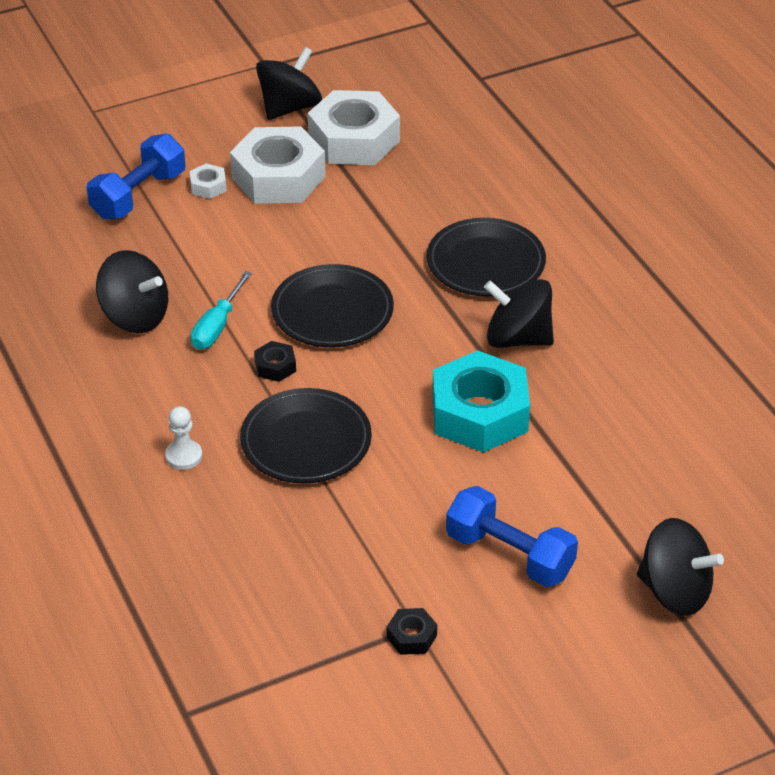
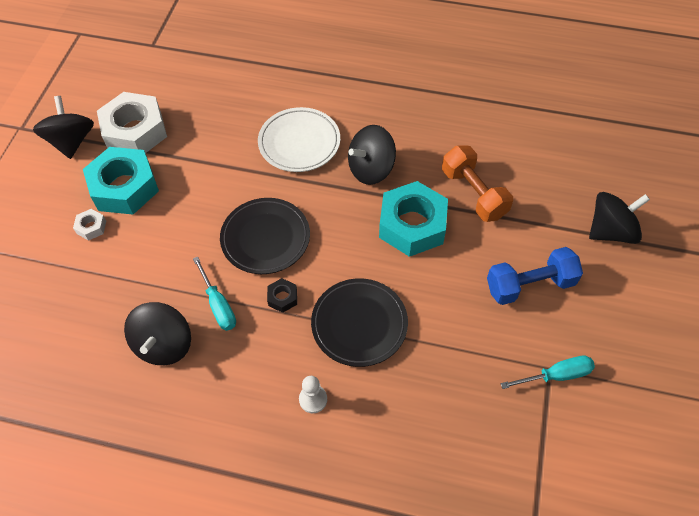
camera: 50 degrees left, 15 degrees up
blue dumbbell [87,134,185,220] -> none
black spinning top [96,250,168,333] -> black spinning top turned 120 degrees clockwise [124,302,191,365]
white nut [230,126,326,204] -> turquoise nut [83,147,159,215]
black nut [387,608,437,655] -> turquoise screwdriver [500,356,595,389]
black plate [427,218,546,297] -> white plate [258,107,340,172]
none -> orange dumbbell [442,145,513,222]

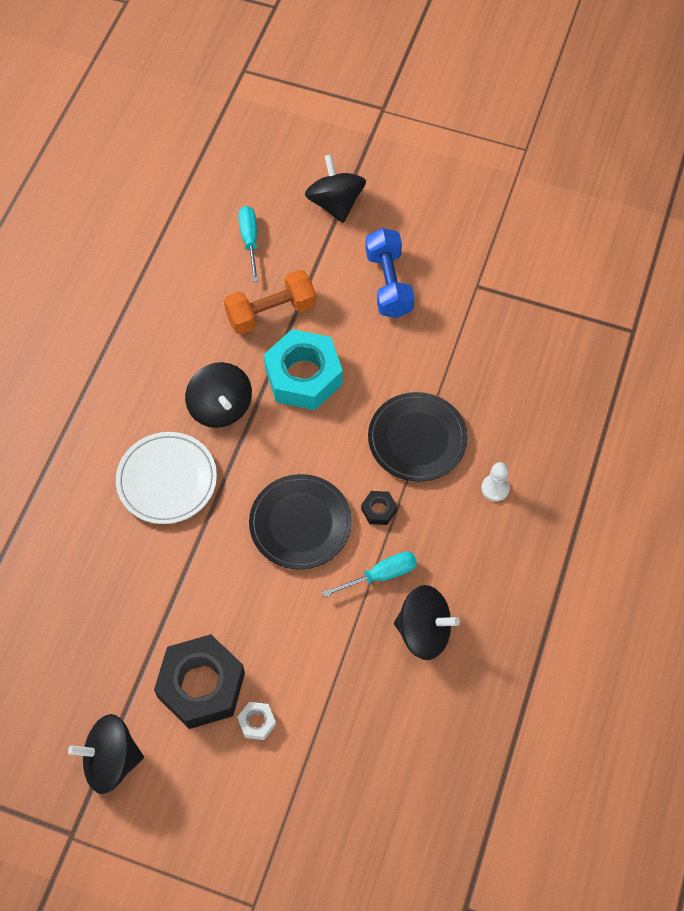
camera: 85 degrees left, 5 degrees up
turquoise nut [83,147,159,215] -> black nut [154,634,245,729]
white nut [97,92,167,153] -> none
turquoise screwdriver [500,356,595,389] -> turquoise screwdriver moved to [238,206,259,282]

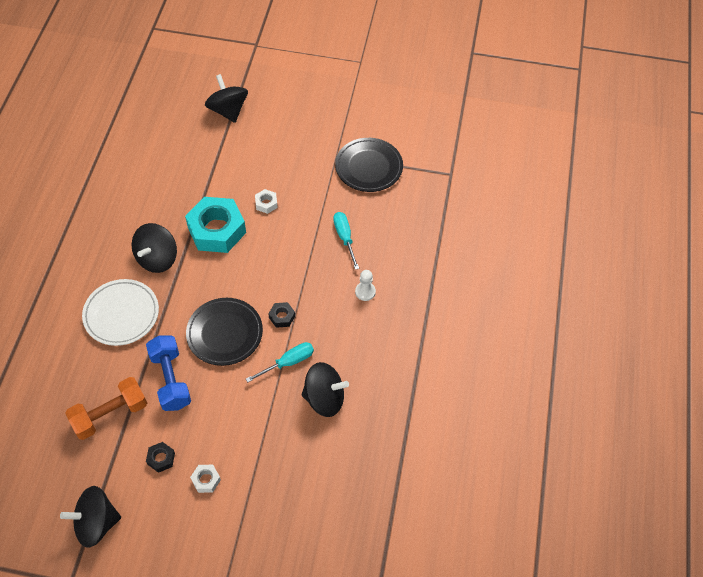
camera: 10 degrees left, 5 degrees down
black nut [154,634,245,729] -> black nut [146,442,175,473], size x0.42
black spinning top [185,362,252,428] -> black spinning top turned 60 degrees clockwise [132,223,177,273]
orange dumbbell [224,270,316,335] -> orange dumbbell moved to [65,377,147,440]
turquoise screwdriver [238,206,259,282] -> turquoise screwdriver moved to [333,212,359,270]
blue dumbbell [365,228,414,318] -> blue dumbbell moved to [146,335,191,411]
black plate [368,392,468,482] -> black plate moved to [335,138,403,192]
none -> white nut [255,189,278,214]

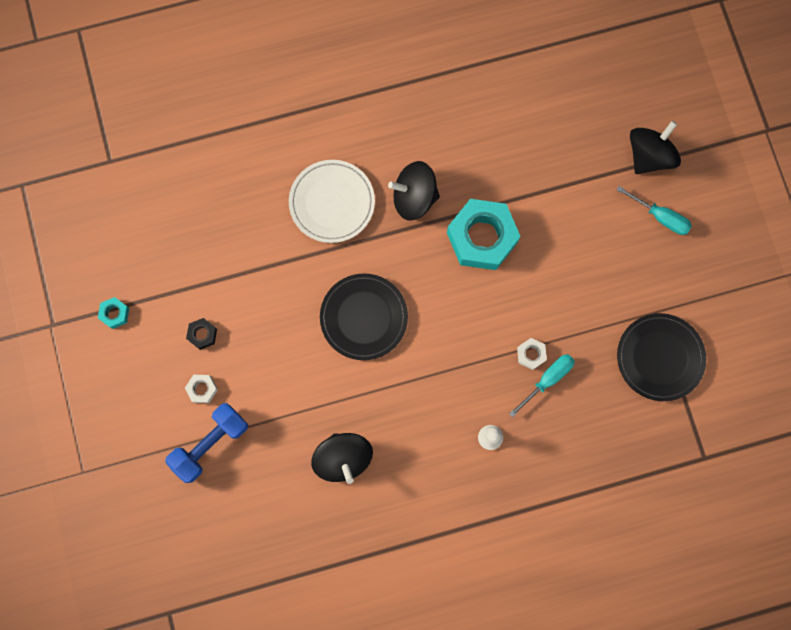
camera: 65 degrees right, 20 degrees up
black spinning top [60,486,121,548] -> turquoise nut [98,297,129,329]
orange dumbbell [65,377,147,440] -> none
blue dumbbell [146,335,191,411] -> blue dumbbell moved to [165,403,248,483]
turquoise screwdriver [246,342,314,382] -> turquoise screwdriver moved to [617,186,692,235]
white nut [255,189,278,214] -> white nut moved to [517,338,547,370]
black nut [268,302,295,328] -> none

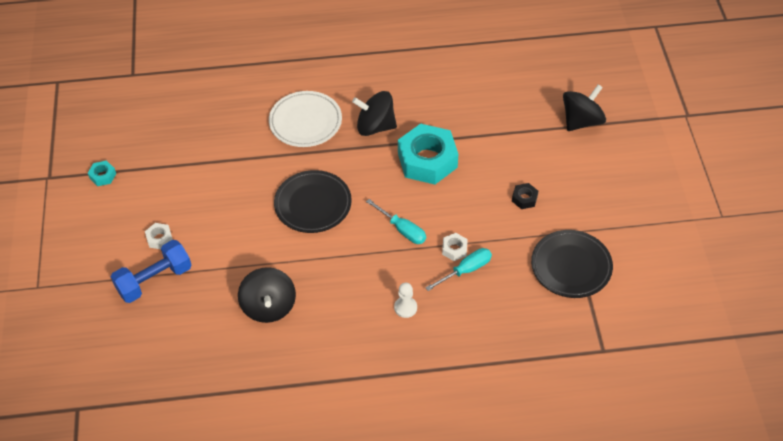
camera: 10 degrees right, 25 degrees down
black nut [186,318,217,350] -> black nut moved to [512,183,538,209]
turquoise screwdriver [617,186,692,235] -> turquoise screwdriver moved to [366,199,426,244]

